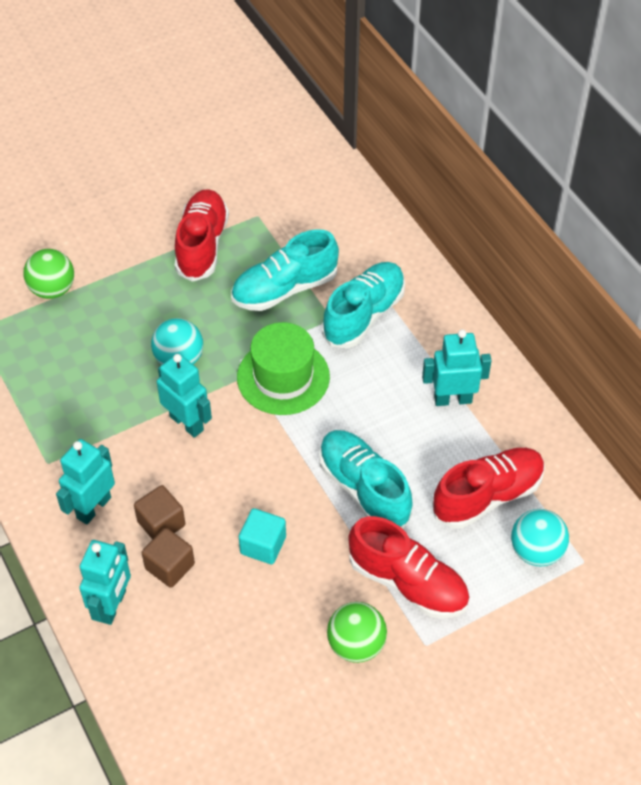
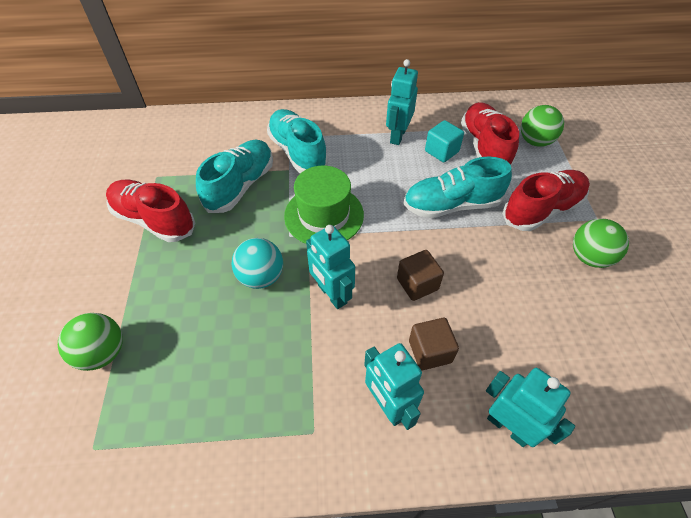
camera: 65 degrees left, 0 degrees up
brown cube [142,528,195,588] -> brown cube moved to [397,250,444,301]
turquoise robot [157,353,212,438] -> turquoise robot turned 105 degrees counterclockwise [306,225,355,309]
turquoise shoe [231,229,339,311] -> turquoise shoe turned 150 degrees counterclockwise [196,139,273,213]
turquoise cube [239,508,286,564] -> turquoise cube moved to [425,120,464,163]
turquoise ball [511,509,569,567] -> green ball [521,105,564,147]

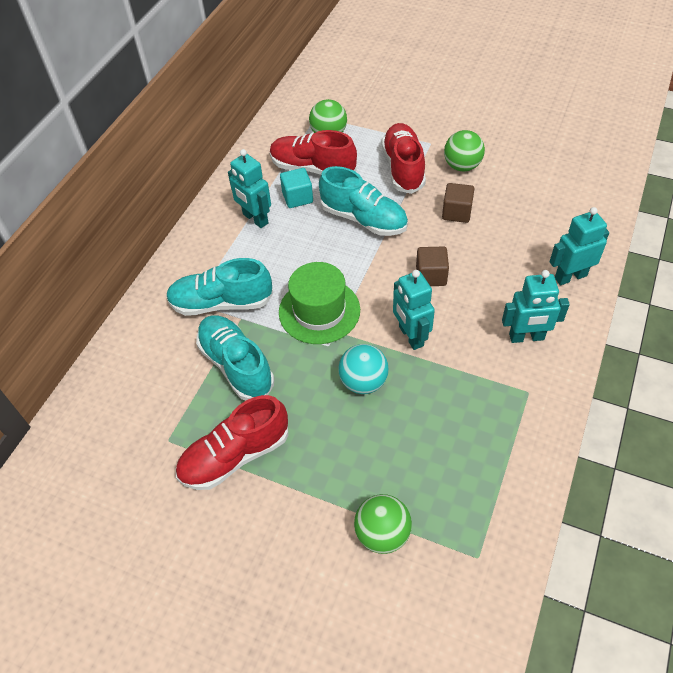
camera: 60 degrees left, 0 degrees up
turquoise robot [306,225,355,309] -> turquoise robot turned 75 degrees clockwise [393,270,435,350]
turquoise shoe [403,157,512,218] -> turquoise shoe turned 75 degrees counterclockwise [319,166,408,236]
brown cube [409,318,459,370] -> brown cube moved to [442,183,474,223]

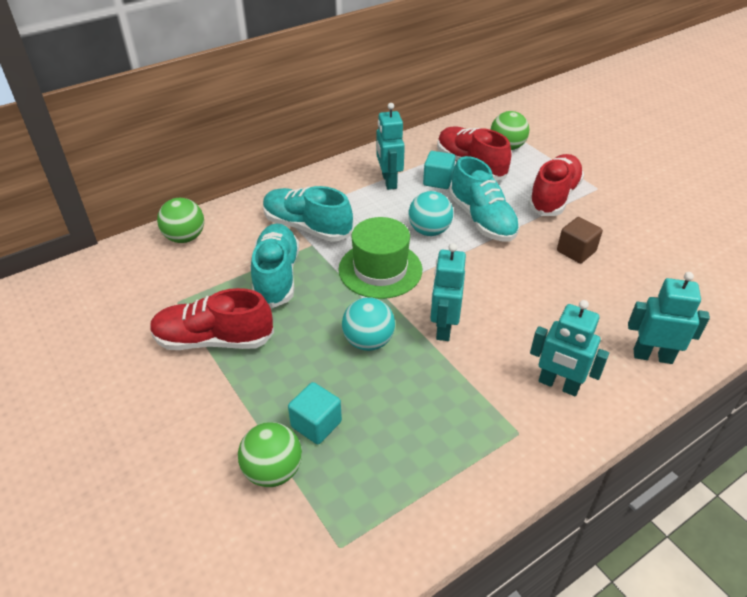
camera: 30 degrees right, 10 degrees down
brown cube [416,247,449,286] -> none
green ball [444,130,485,172] -> green ball moved to [157,198,204,243]
none -> turquoise cube [288,382,342,445]
none -> turquoise ball [409,191,453,236]

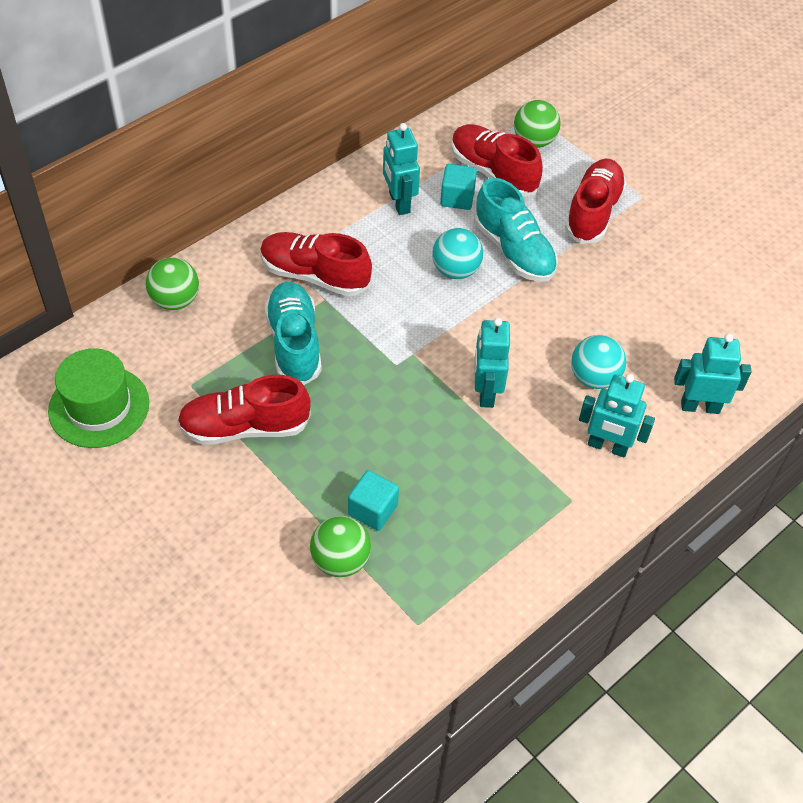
camera: 10 degrees left, 10 degrees up
turquoise shoe [263,186,353,242] -> red shoe [260,232,372,296]
green hat [338,217,422,299] -> green hat moved to [48,348,149,448]
turquoise ball [342,297,395,351] -> turquoise ball moved to [571,335,626,389]
brown cube [557,217,603,263] -> none

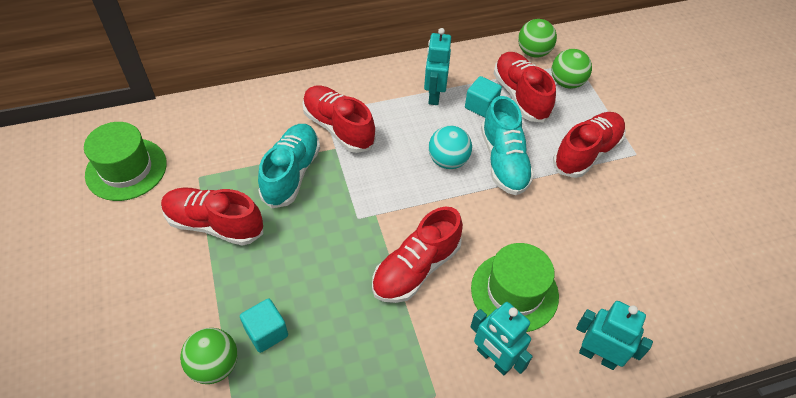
camera: 25 degrees right, 0 degrees up
green ball [146,257,199,310] -> green ball moved to [518,19,557,58]
turquoise robot [475,317,510,408] -> red shoe [372,207,463,303]
turquoise ball [571,335,626,389] -> green hat [471,243,559,332]

